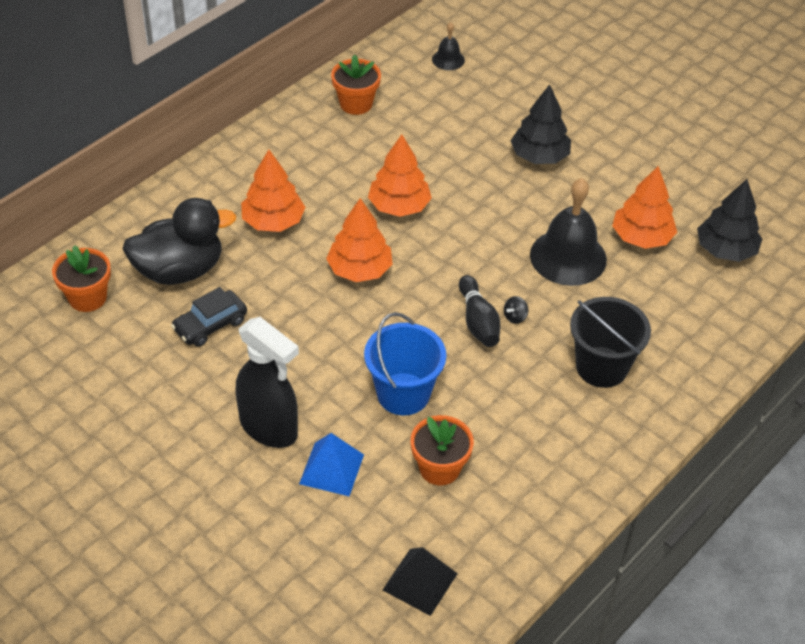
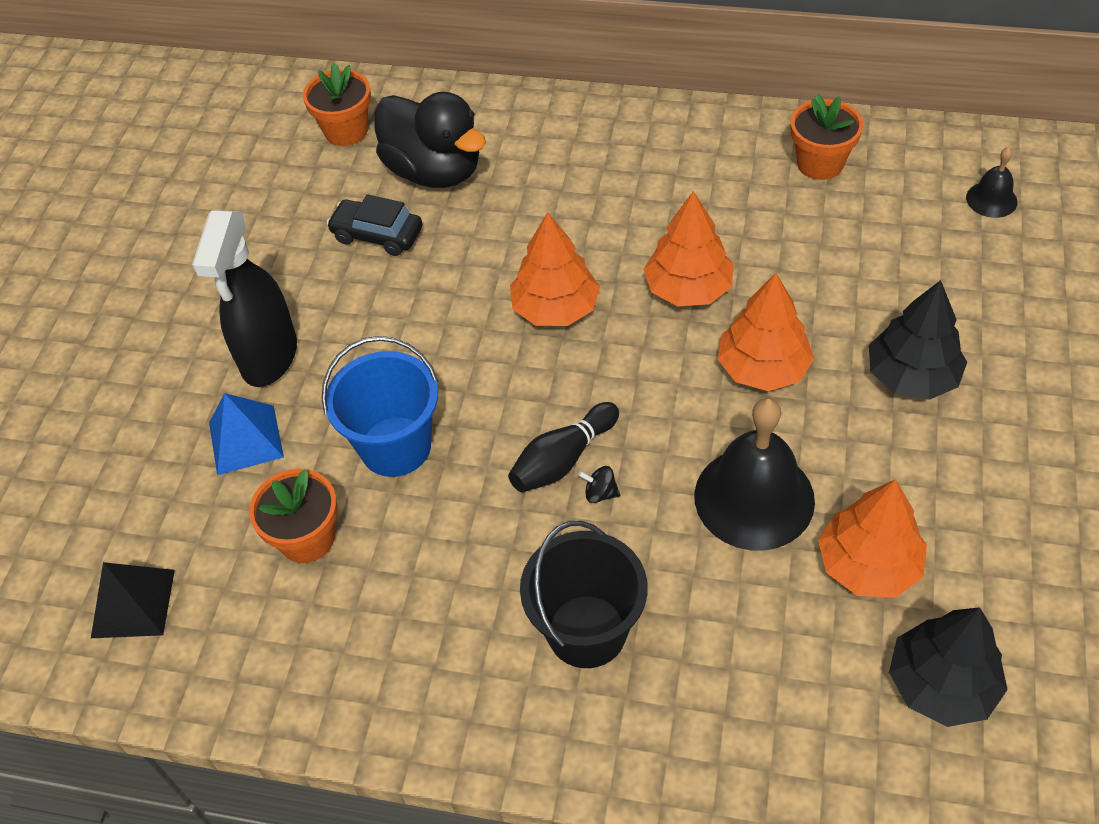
camera: 65 degrees right, 5 degrees up
orange tree [241,150,305,232] -> orange tree moved to [717,273,814,391]

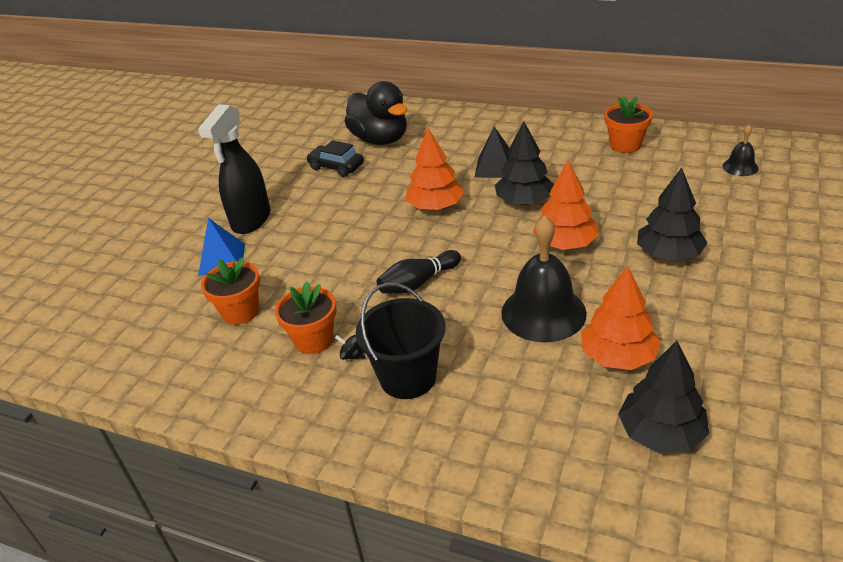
camera: 10 degrees right, 15 degrees down
black pyramid [91,562,175,638] -> black pyramid moved to [474,127,510,178]
orange flower pot [303,63,371,146] -> orange flower pot moved to [275,281,336,354]
blue bucket [322,336,439,477] -> none
black spinning top [578,466,620,503] -> black spinning top moved to [335,335,365,360]
orange tree [643,191,734,306] -> black tree [495,121,554,205]

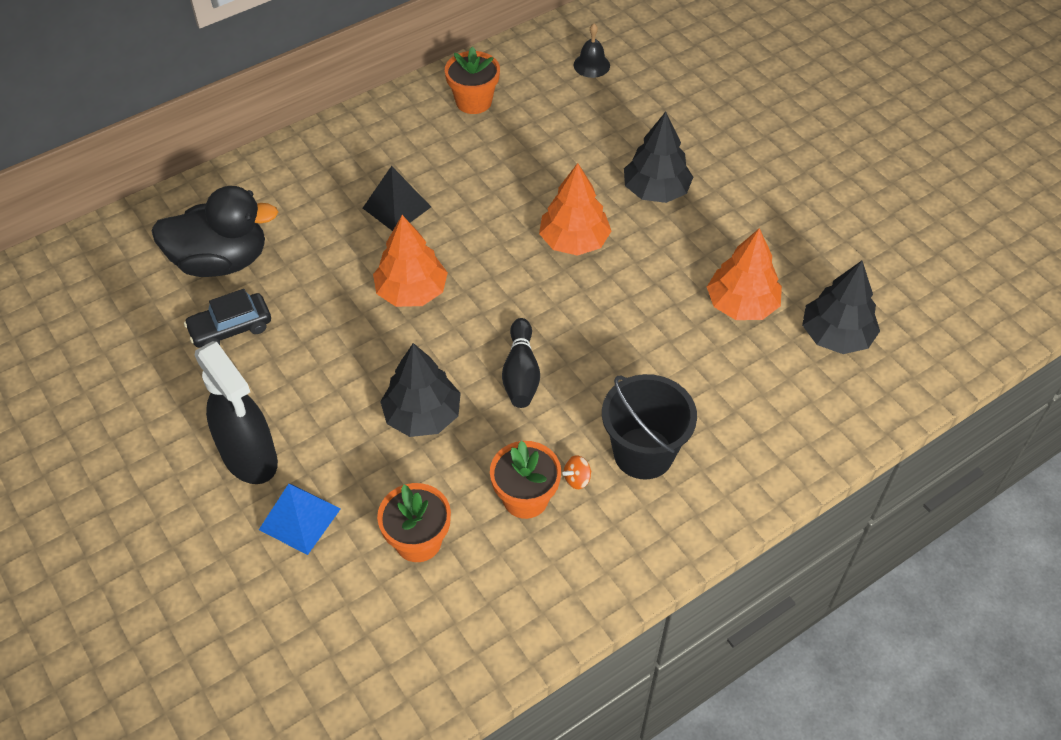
camera: 60 degrees left, 15 degrees up
black spinning top [335,335,365,360] -> orange spinning top [562,455,591,489]
black tree [495,121,554,205] -> black tree moved to [380,343,461,437]
black bell [501,215,587,343] -> none

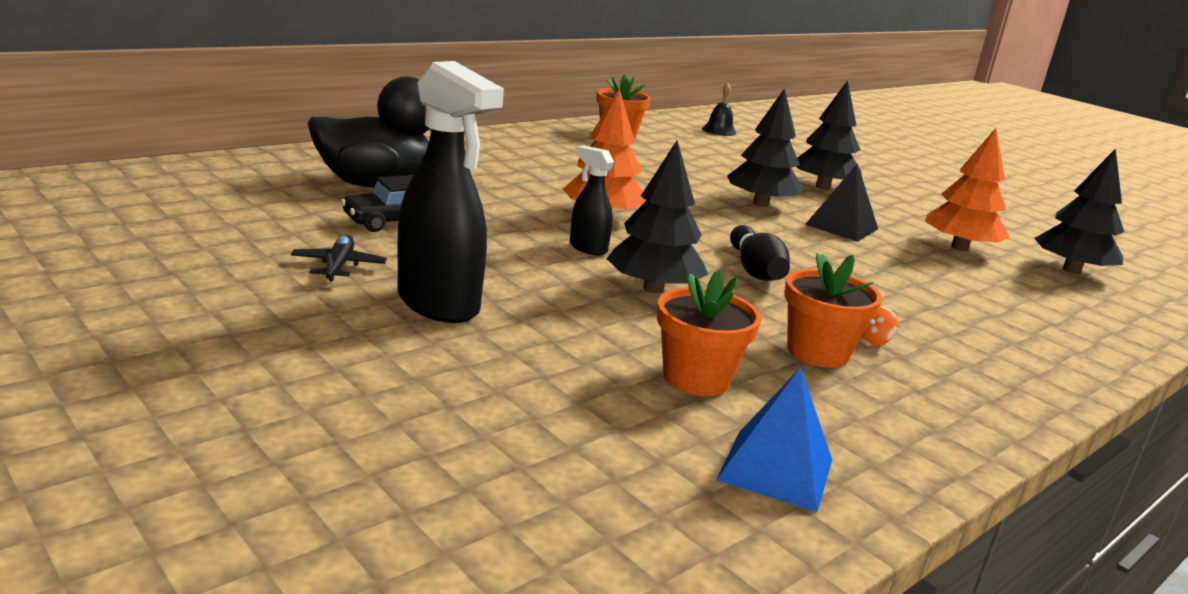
camera: 10 degrees left, 30 degrees down
blue pyramid [259,484,341,555] -> blue pyramid moved to [716,367,832,512]
black pyramid [363,166,431,231] -> black pyramid moved to [805,163,878,242]
orange tree [539,163,611,256] -> black tree [727,88,804,207]
black bucket [602,374,697,479] -> none
none -> black plane [291,235,387,281]
none -> black spray bottle [570,145,614,255]

